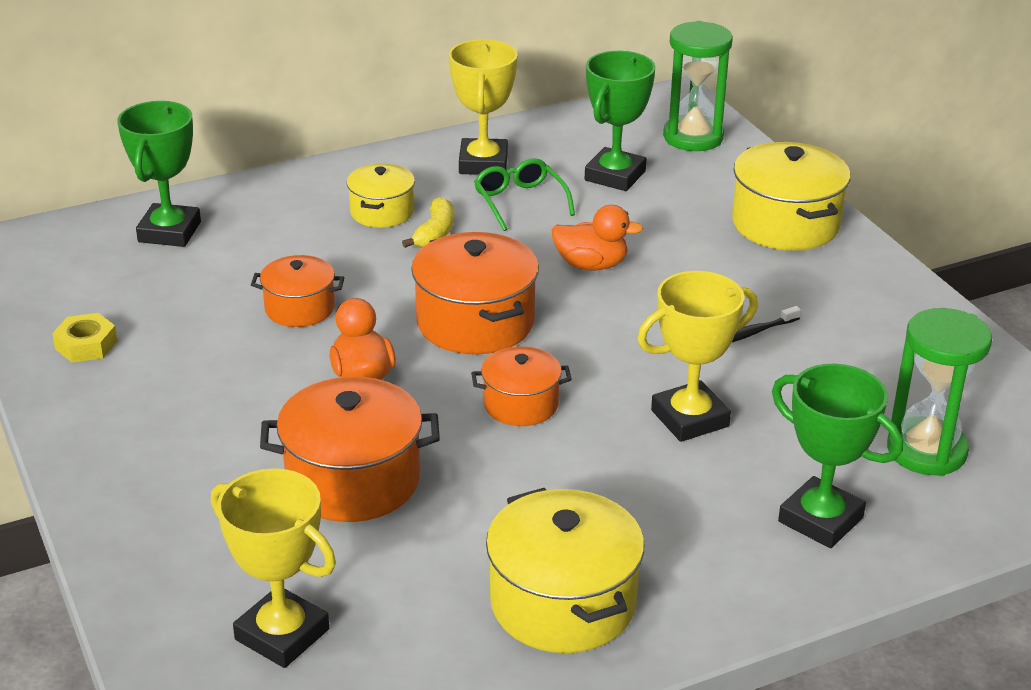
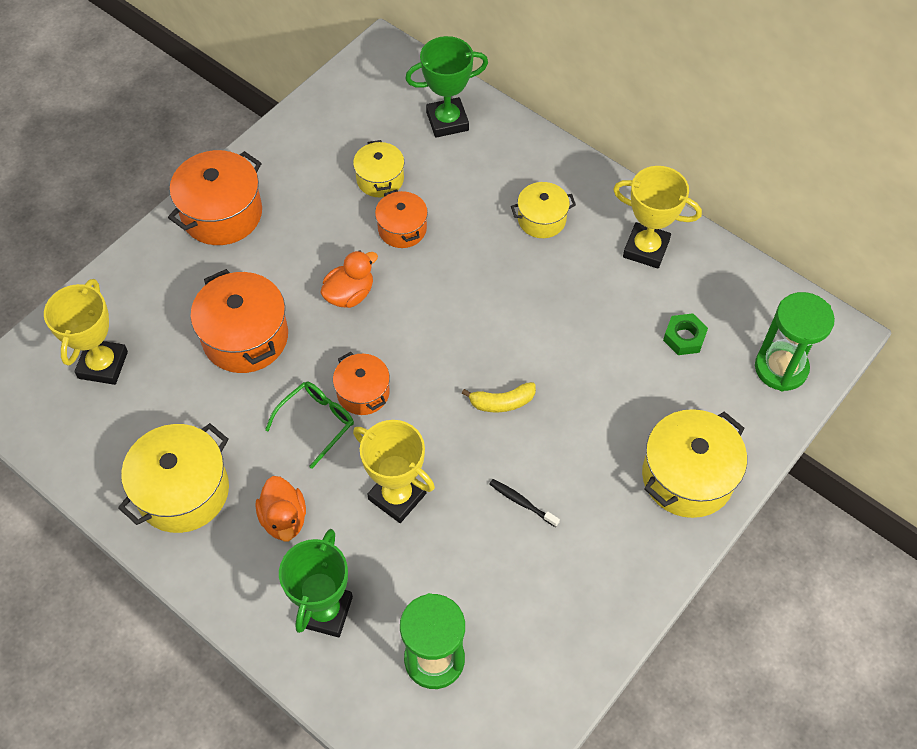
camera: 65 degrees right, 25 degrees up
yellow nut [52,313,117,362] -> none
yellow banana [402,197,454,248] -> yellow banana moved to [462,382,536,412]
orange pot [411,232,539,355] -> orange pot moved to [168,150,262,245]
yellow trophy [449,39,518,175] -> yellow trophy turned 45 degrees clockwise [613,166,702,269]
green glasses [474,158,575,231] -> green glasses moved to [265,382,354,469]
orange duck [551,205,643,270] -> orange duck moved to [256,476,306,542]
green trophy [585,51,656,191] -> green nut [663,313,708,355]
none -> yellow pot [353,140,404,197]

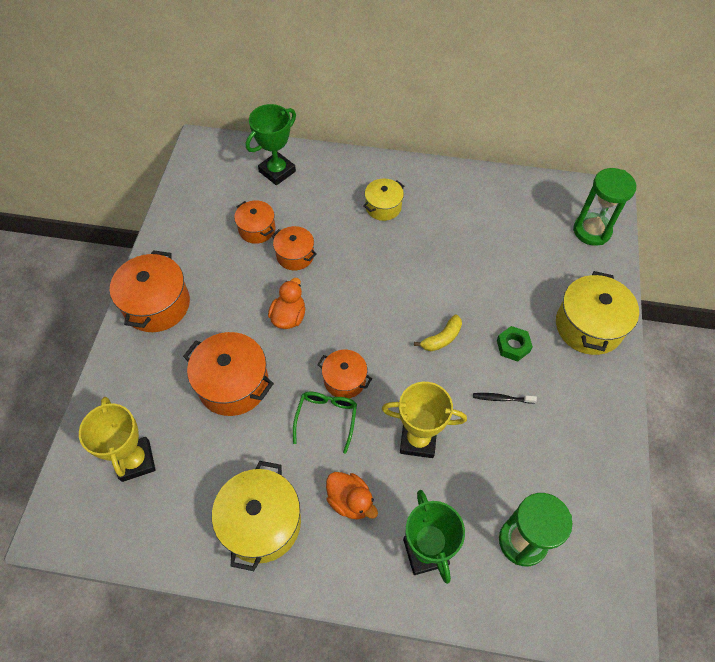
camera: 30 degrees left, 0 degrees up
yellow pot [353,140,404,197] -> orange pot [234,201,275,244]
yellow trophy [613,166,702,269] -> none
green nut [663,313,708,355] -> green nut moved to [497,326,533,362]

